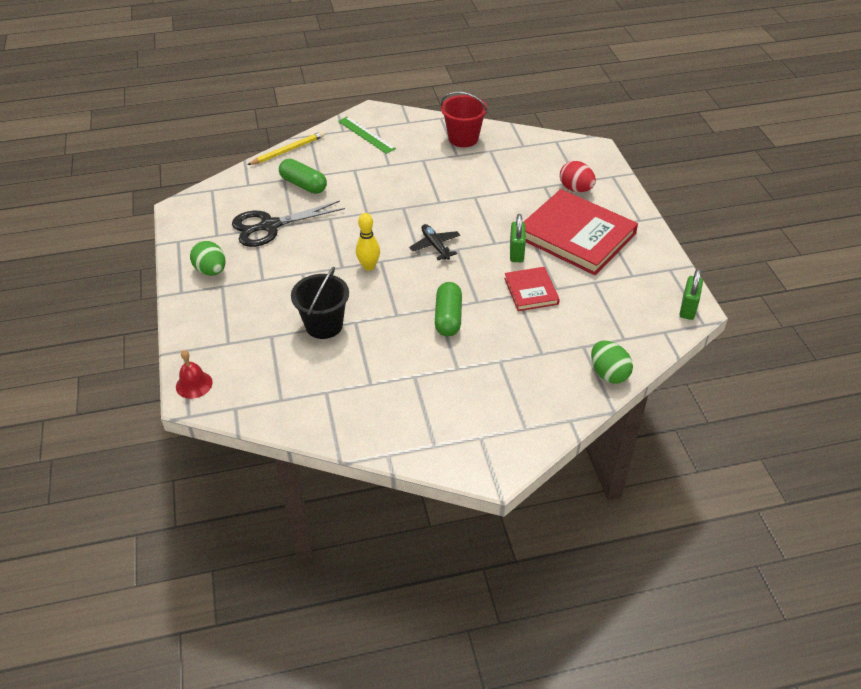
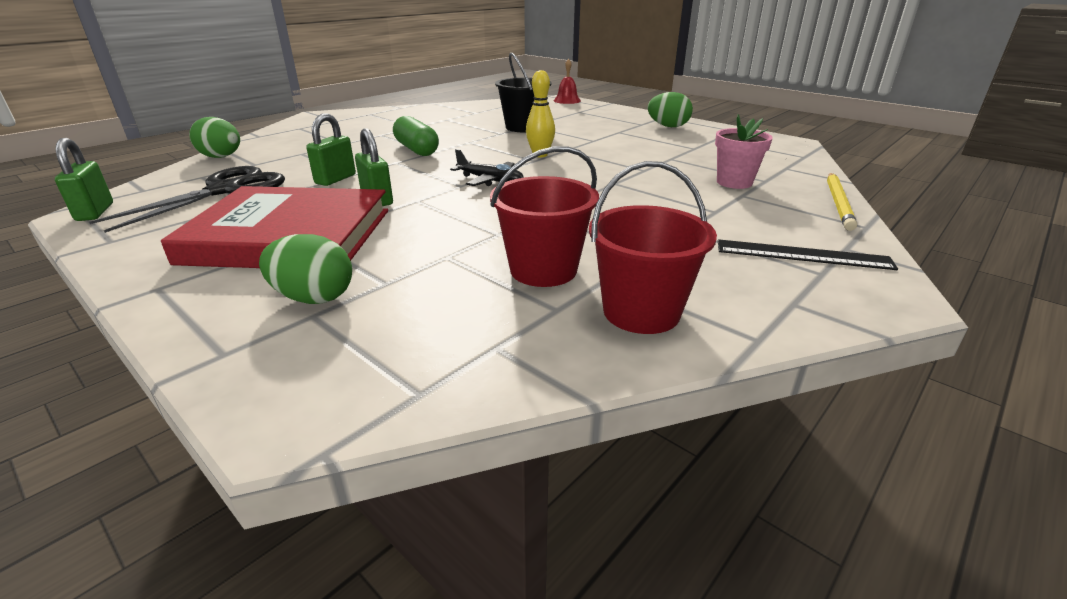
camera: 145 degrees right, 15 degrees down
black scissors [232,200,345,247] -> black scissors moved to [89,166,285,233]
green capsule [279,159,327,194] -> pink flower pot [715,114,773,189]
green ruler [338,116,396,154] -> black ruler [718,239,898,270]
red book [504,267,560,311] -> green padlock [306,114,356,186]
red egg [560,161,596,192] -> green egg [259,234,352,304]
none -> red bucket [490,146,599,287]

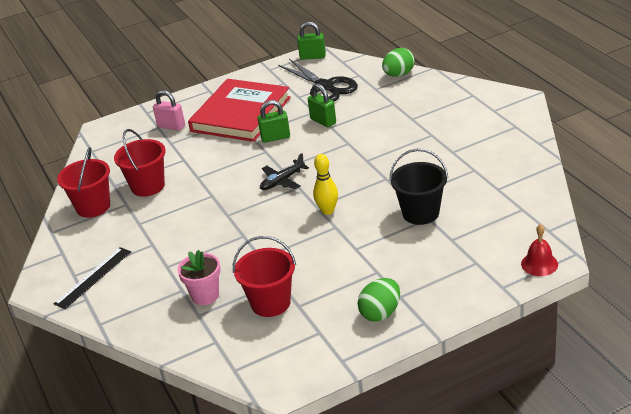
camera: 115 degrees right, 5 degrees up
green egg [259,234,352,304] -> pink padlock [153,90,185,131]
green capsule [393,116,439,156] -> none
yellow pencil [827,173,857,231] -> none
none -> red bucket [233,236,296,317]

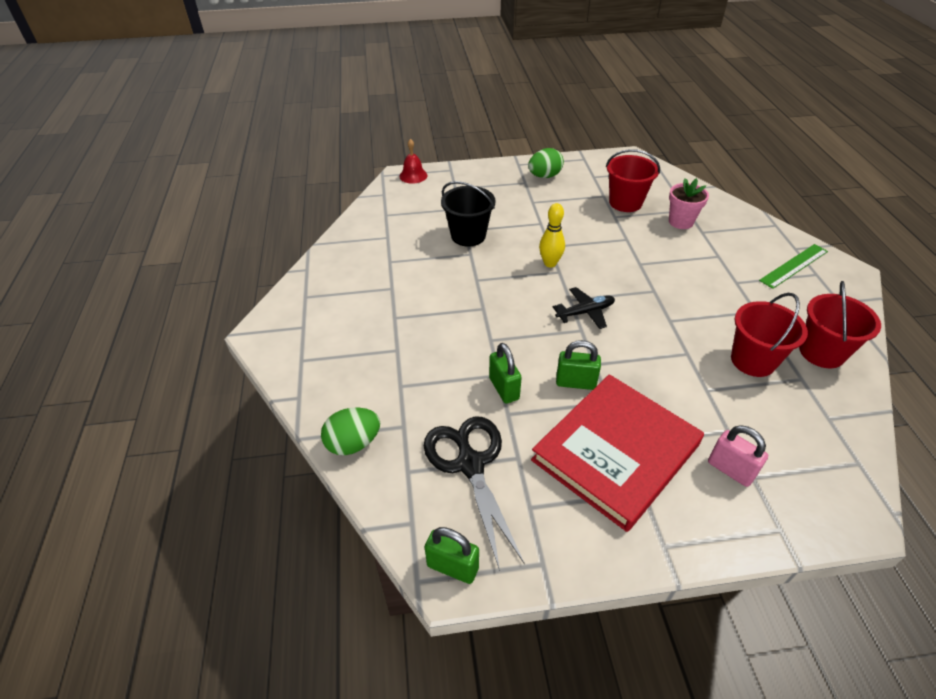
camera: 165 degrees left, 10 degrees up
black ruler [54,247,131,309] -> green ruler [759,244,828,289]

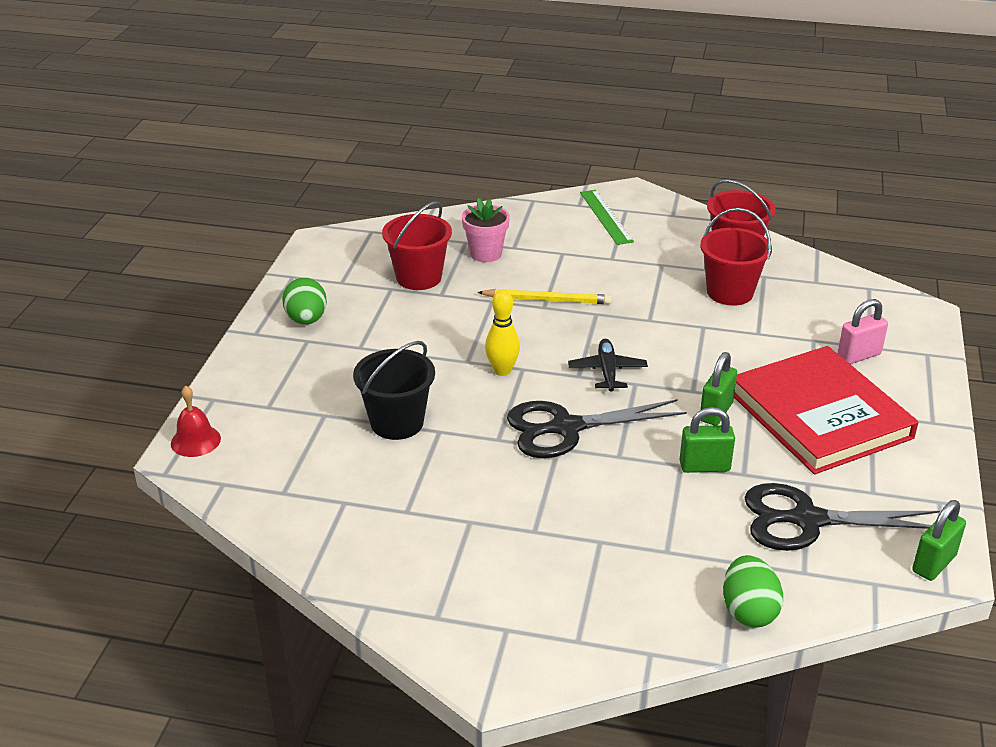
camera: 70 degrees left, 10 degrees down
none -> yellow pencil [477,289,612,304]
none -> black scissors [507,399,687,458]

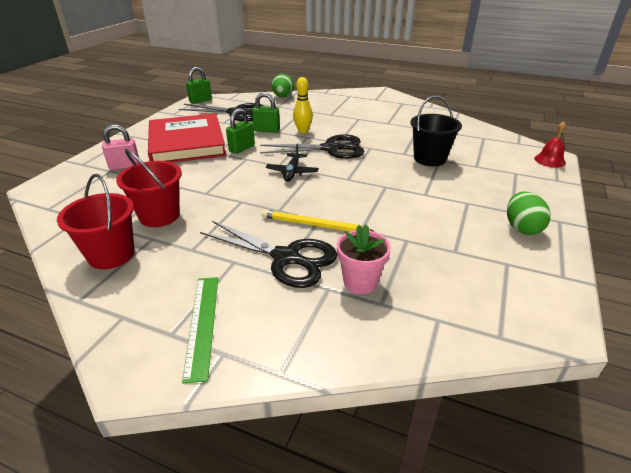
camera: 170 degrees left, 0 degrees up
red bucket [382,201,452,290] -> none
yellow bowling pin [485,290,520,376] -> yellow bowling pin moved to [293,77,313,133]
none -> black scissors [200,221,337,288]

